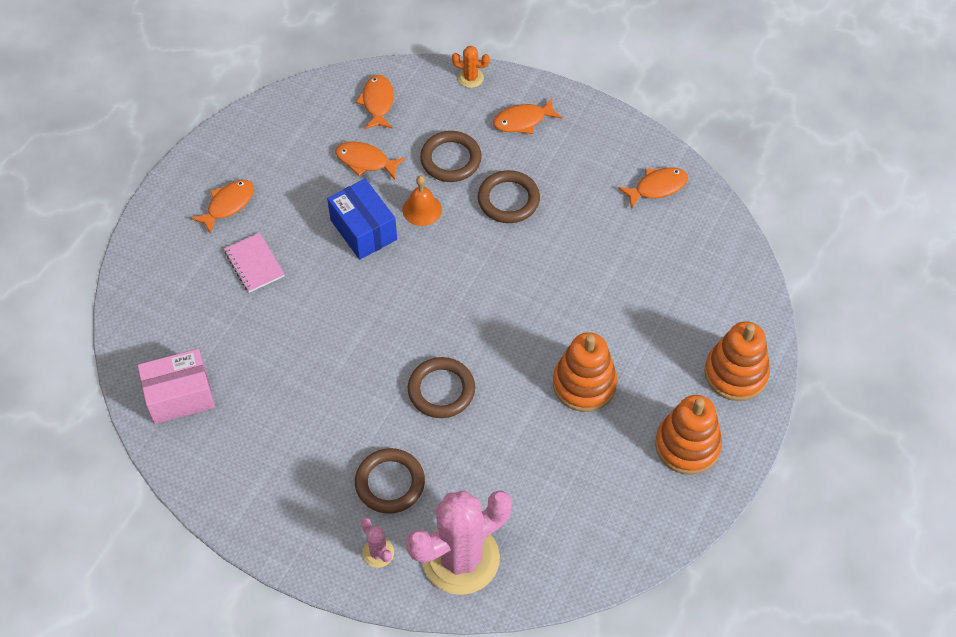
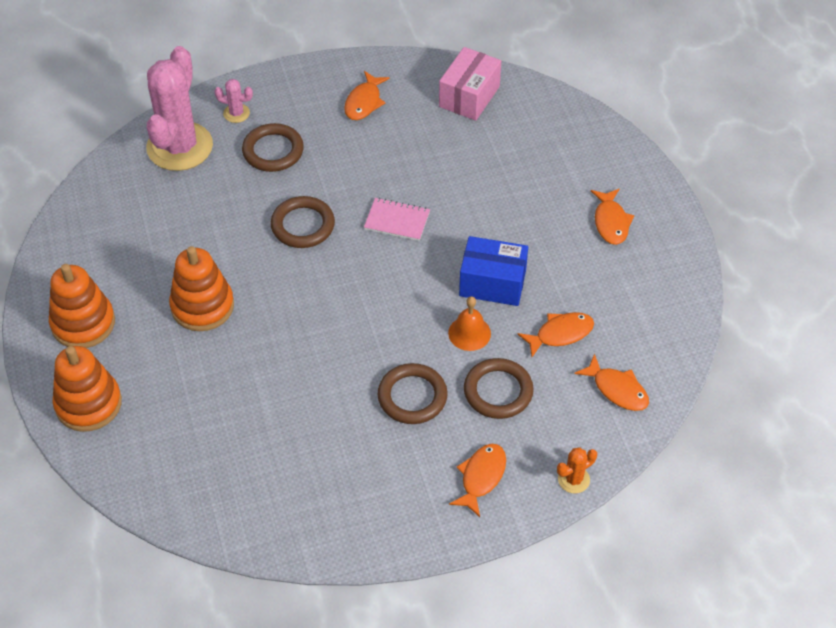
camera: 135 degrees right, 5 degrees down
pink notebook [224,233,285,293] -> pink notebook moved to [364,198,430,241]
orange fish [618,167,688,209] -> orange fish moved to [344,71,390,120]

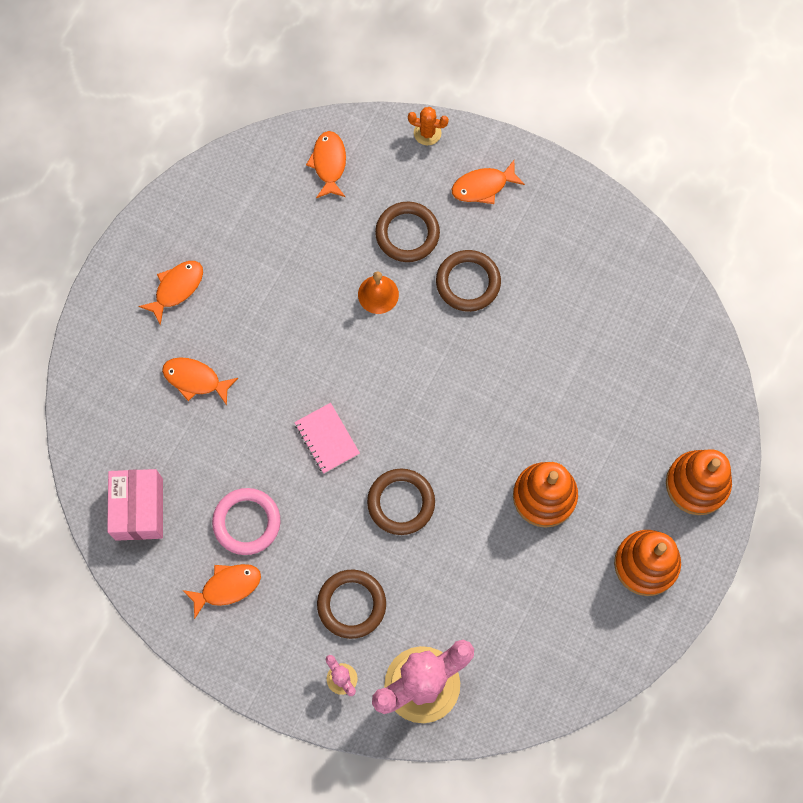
camera: 135 degrees left, 20 degrees up
pink box [439,47,501,121] -> pink box turned 75 degrees counterclockwise [107,469,163,541]
blue box [459,236,528,306] -> none
orange fish [518,312,594,357] -> orange fish moved to [162,357,238,405]
none -> pink ring [212,488,280,555]

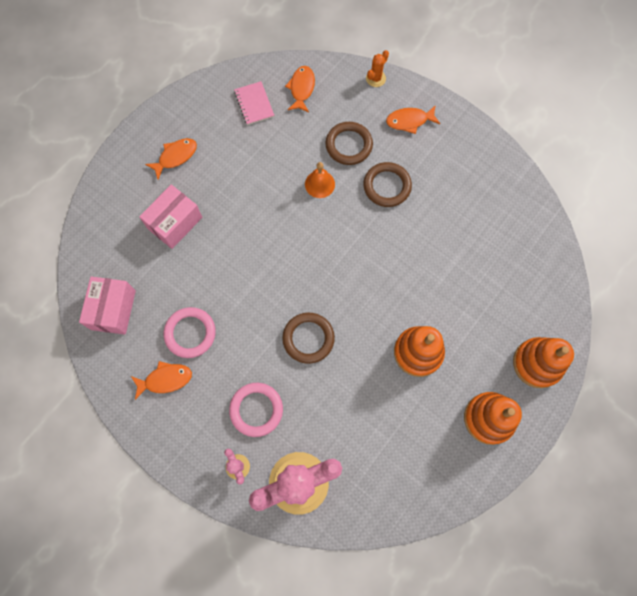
camera: 10 degrees right, 0 degrees up
orange fish [162,357,238,405] -> pink box [139,185,202,249]
pink notebook [294,403,360,474] -> pink notebook moved to [234,81,274,125]
brown ring [317,570,386,639] -> pink ring [229,383,283,437]
orange cactus [408,107,449,145] -> orange cactus turned 75 degrees counterclockwise [366,50,389,87]

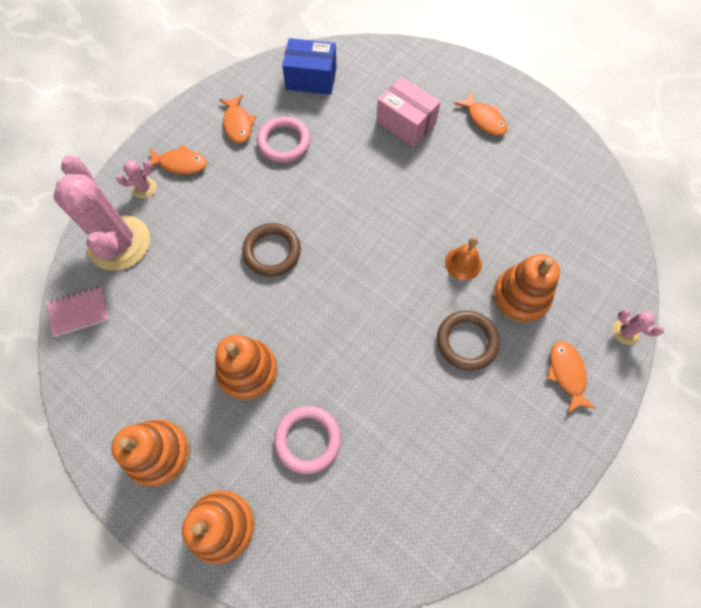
camera: 90 degrees right, 5 degrees down
pink box [79,276,136,335] -> blue box [282,38,337,95]
pink ring [229,383,283,437] -> pink ring moved to [274,406,341,474]
pink notebook [234,81,274,125] -> pink notebook moved to [47,286,109,337]
orange fish [285,66,315,113] -> orange fish moved to [149,145,207,174]
brown ring [326,122,373,165] -> orange stacking toy [493,254,560,323]
orange cactus [366,50,389,87] -> pink cactus [613,309,664,345]

